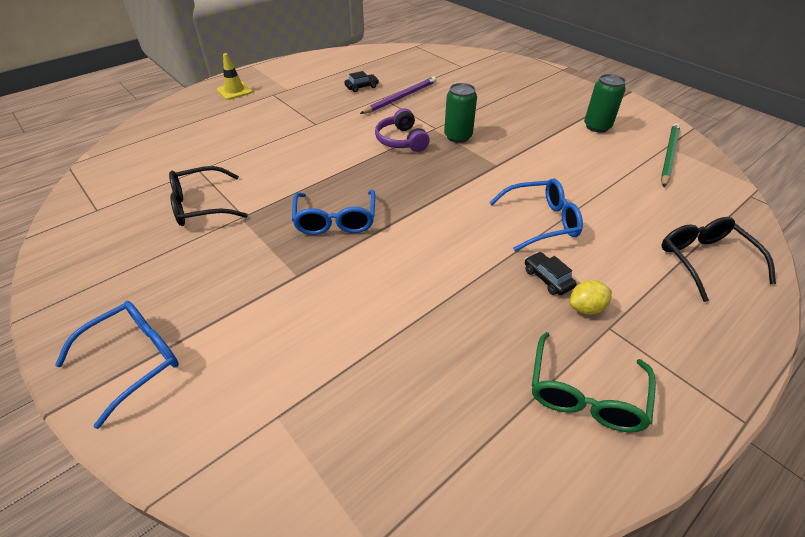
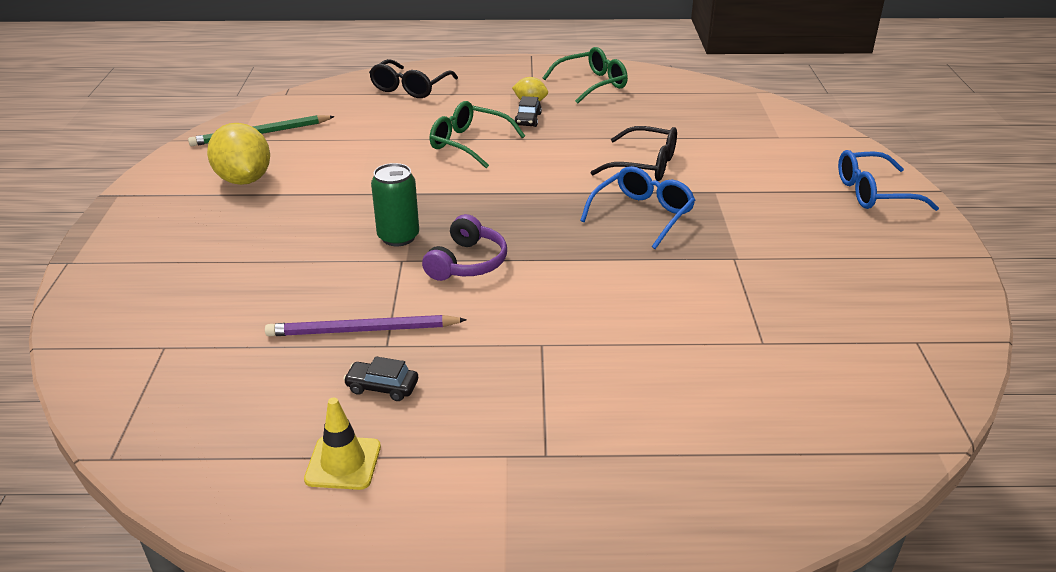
camera: 140 degrees left, 10 degrees down
black glasses [169,166,248,226] -> black glasses moved to [590,126,677,181]
yellow traffic cone [217,53,253,100] -> yellow traffic cone moved to [304,398,381,490]
blue glasses [489,178,583,251] -> green glasses [430,101,525,168]
green can [584,74,626,133] -> yellow lemon [207,123,270,185]

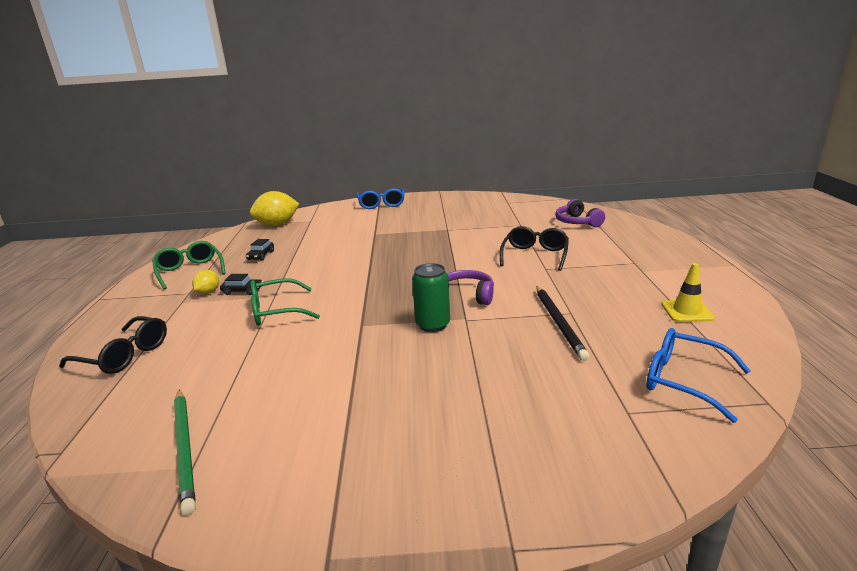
camera: 90 degrees left, 10 degrees down
yellow lemon [207,123,270,185] -> yellow lemon moved to [250,191,299,226]
purple pencil [265,315,467,336] -> black pencil [536,286,589,361]
black car [343,356,418,401] -> black car moved to [246,239,274,260]
green glasses [430,101,525,168] -> green glasses turned 45 degrees clockwise [250,278,320,326]
blue glasses [580,166,695,249] -> blue glasses moved to [646,328,751,423]
black glasses [590,126,677,181] -> black glasses moved to [500,226,569,271]
none -> purple headphones [555,199,605,227]

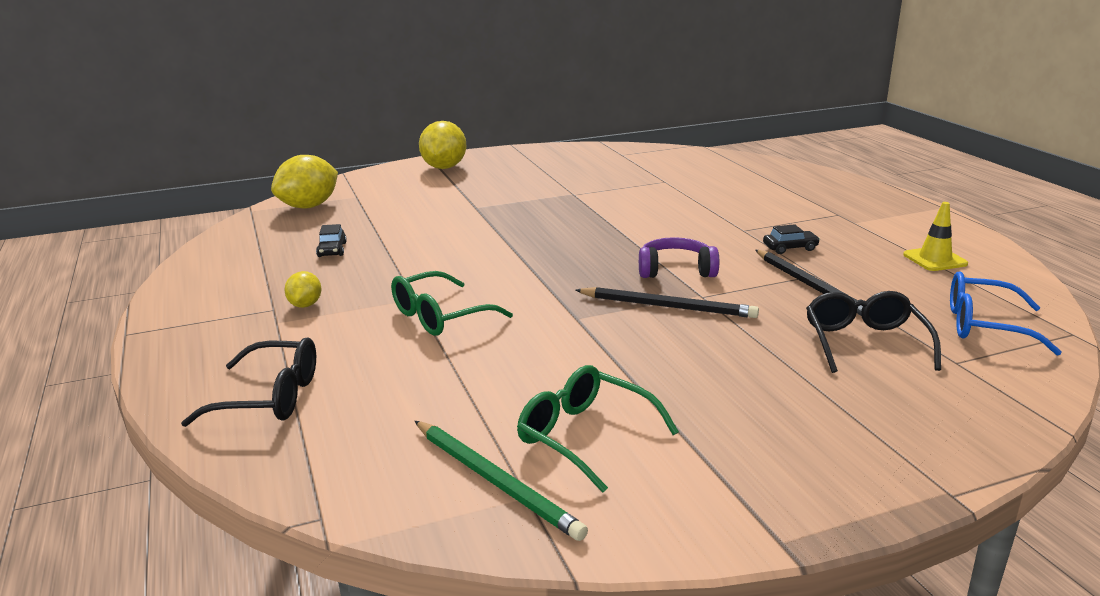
camera: 20 degrees left, 0 degrees up
green glasses [152,241,226,290] -> green glasses moved to [517,365,679,493]
black car [220,274,263,295] -> black car moved to [763,224,820,254]
blue glasses [356,188,405,209] -> yellow lemon [419,121,466,169]
green can [412,263,450,332] -> black pencil [575,287,759,318]
black glasses [500,226,569,271] -> black glasses moved to [806,291,941,373]
purple headphones [555,199,605,227] -> none

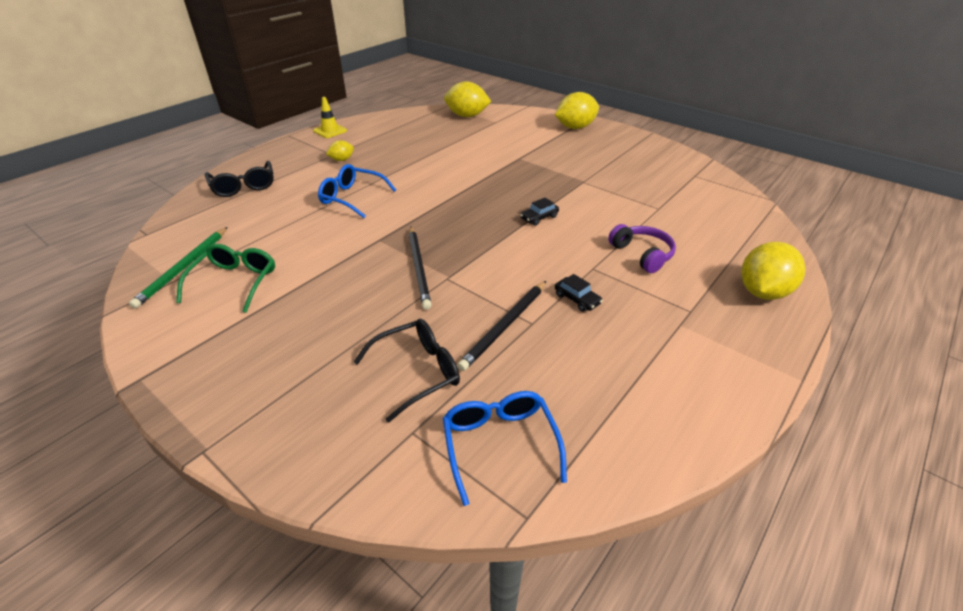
camera: 60 degrees right, 15 degrees up
black car [316,224,347,257] -> black car moved to [520,198,559,226]
green glasses [391,271,513,336] -> blue glasses [318,164,396,218]
purple headphones [639,237,719,278] -> purple headphones moved to [608,224,676,273]
yellow traffic cone [903,202,968,271] -> yellow traffic cone moved to [313,97,347,138]
none -> yellow lemon [741,242,805,300]

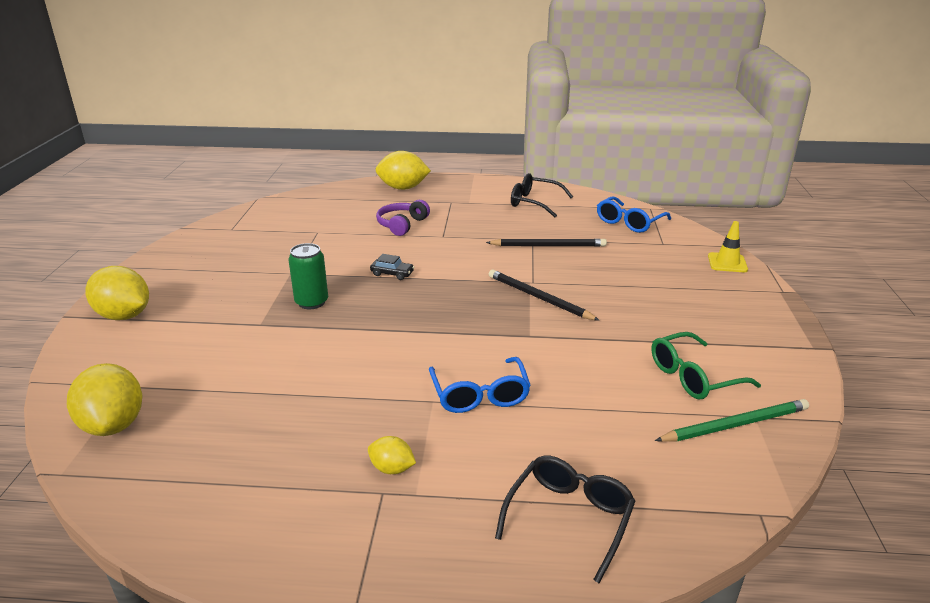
camera: 125 degrees left, 10 degrees down
yellow traffic cone [313,97,347,138] -> yellow traffic cone moved to [708,221,748,272]
black glasses [354,319,460,423] -> black glasses moved to [511,173,573,217]
black pencil [409,227,432,310] -> black pencil turned 90 degrees counterclockwise [489,270,600,321]
black car [555,274,603,312] -> none
none -> green can [288,243,328,309]

